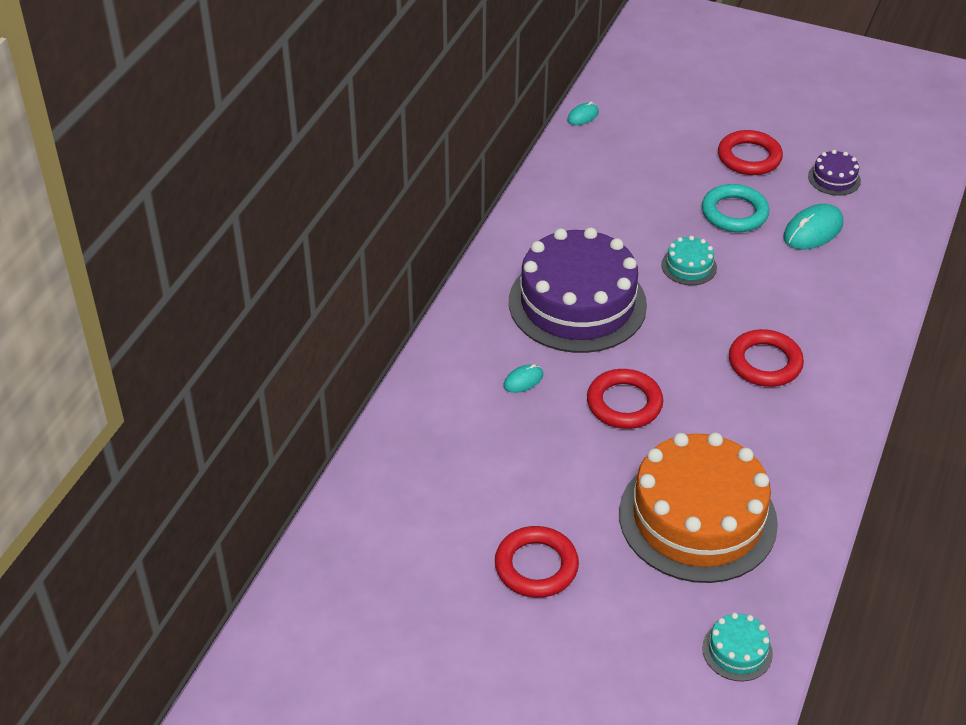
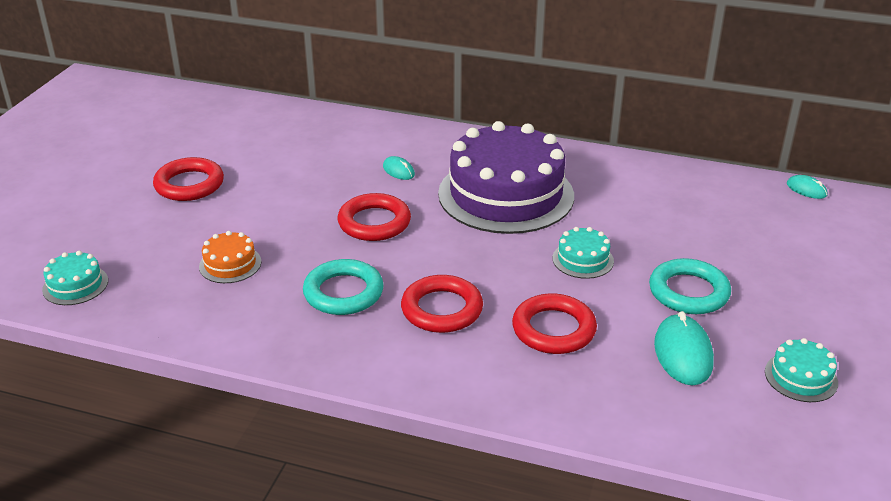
camera: 85 degrees right, 10 degrees down
orange cake [619,432,778,583] -> orange cake [199,231,261,283], size x0.41
red ring [718,130,783,175] -> red ring moved to [512,293,597,354]
turquoise mouse [783,204,843,250] -> turquoise mouse turned 45 degrees clockwise [654,311,714,385]
purple cake [808,150,861,196] -> turquoise cake [765,338,838,402]
none -> turquoise ring [303,259,384,315]

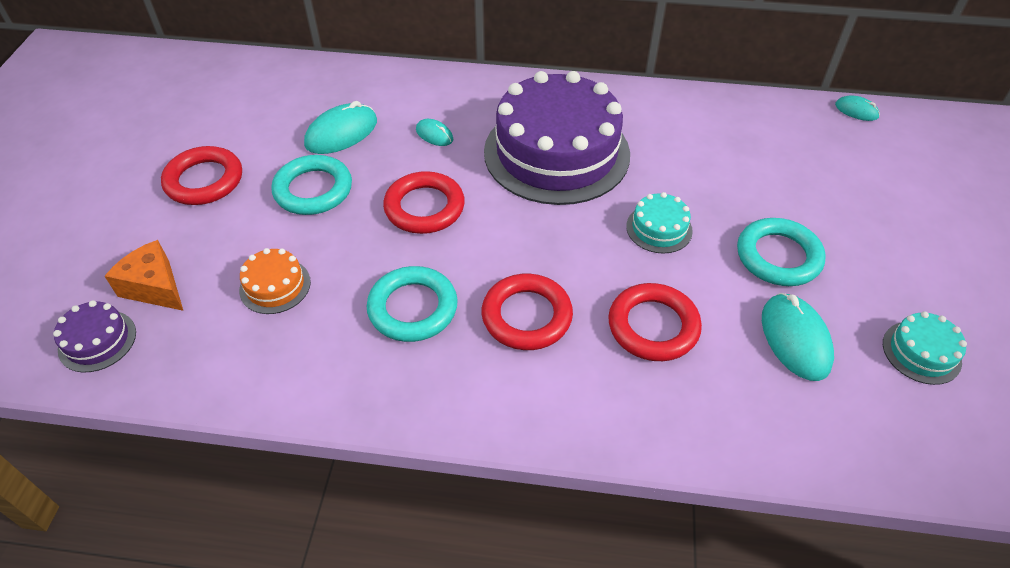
camera: 10 degrees left, 15 degrees up
turquoise cake [42,251,108,305] -> purple cake [53,300,136,372]
none -> orange cheese [105,240,183,311]
none -> turquoise ring [271,155,352,215]
none -> turquoise mouse [304,101,377,154]

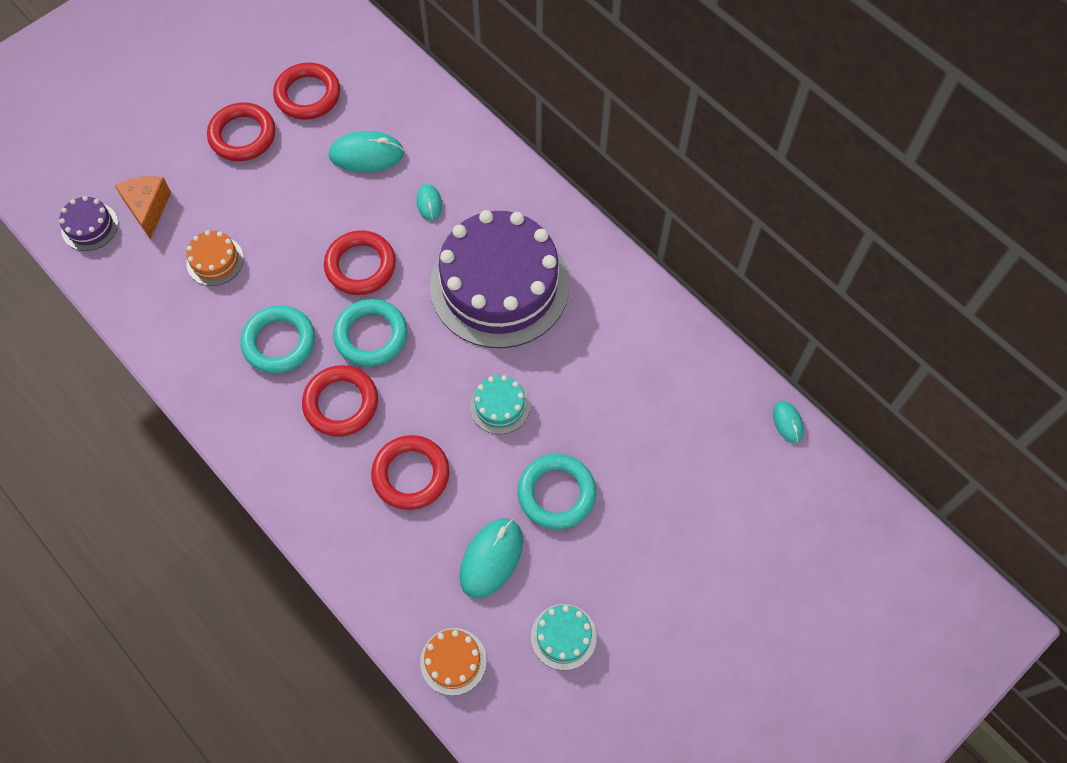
camera: 40 degrees right, 15 degrees up
turquoise ring [271,155,352,215] -> turquoise ring moved to [333,299,408,367]
none -> red ring [273,63,340,120]
none -> orange cake [420,628,487,696]

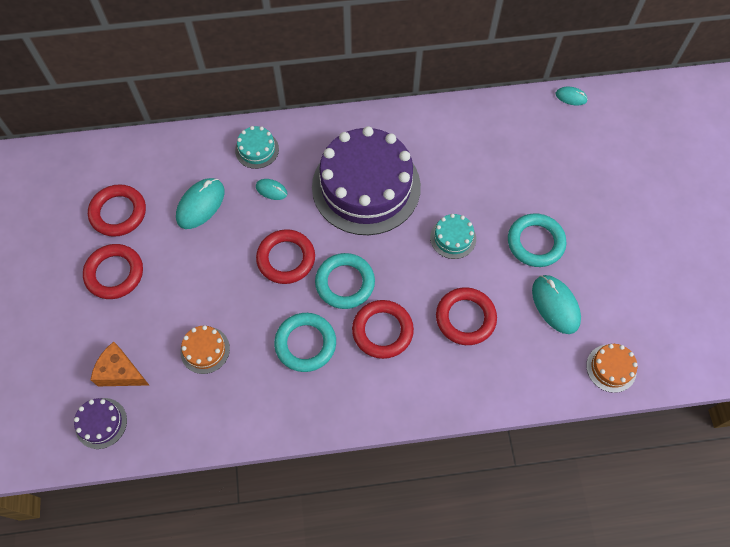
camera: 55 degrees left, 0 degrees up
turquoise cake [531,604,597,670] -> turquoise cake moved to [235,126,279,169]

